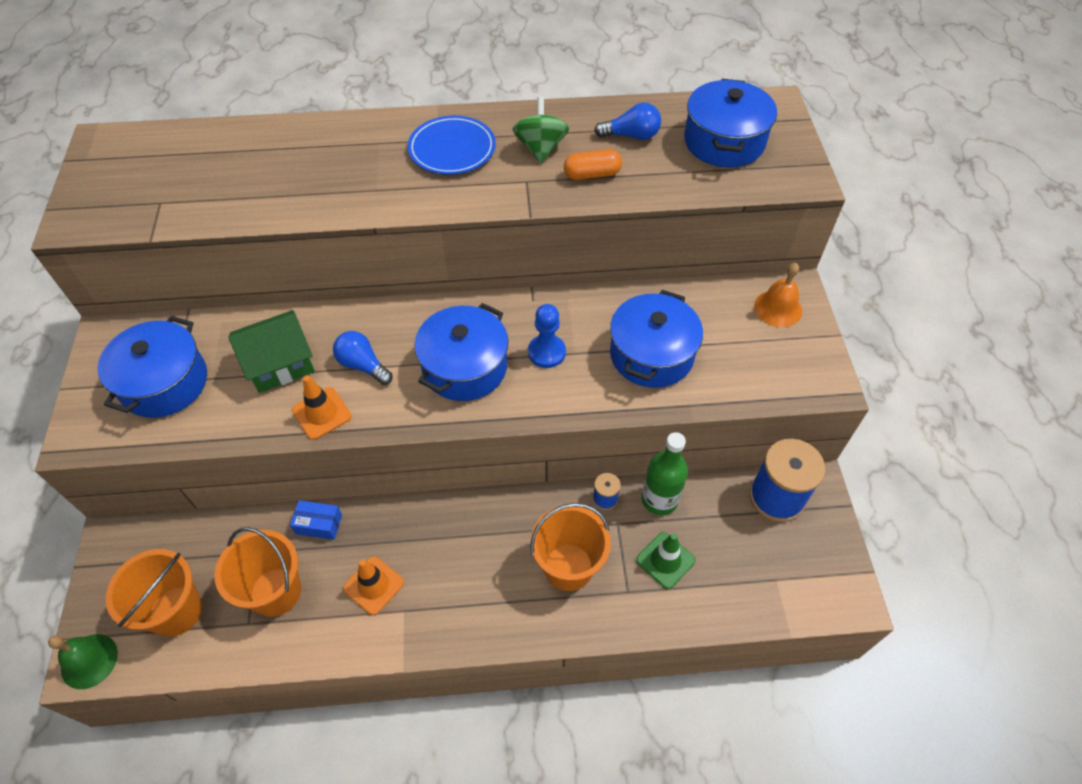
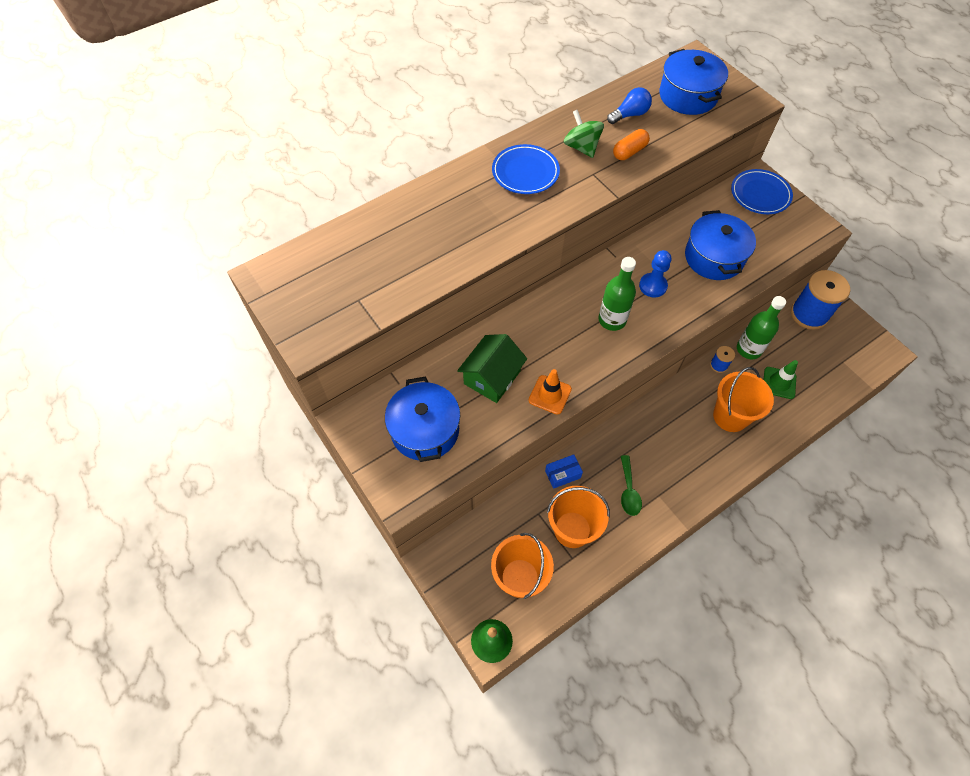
camera: 30 degrees left, 5 degrees up
blue light bulb [333,331,393,385] -> none
orange traffic cone [343,556,404,615] -> green spoon [621,455,642,516]
blue pot [414,303,508,401] -> green bottle [598,257,636,331]
orange bell [754,263,802,327] -> blue plate [731,169,793,214]

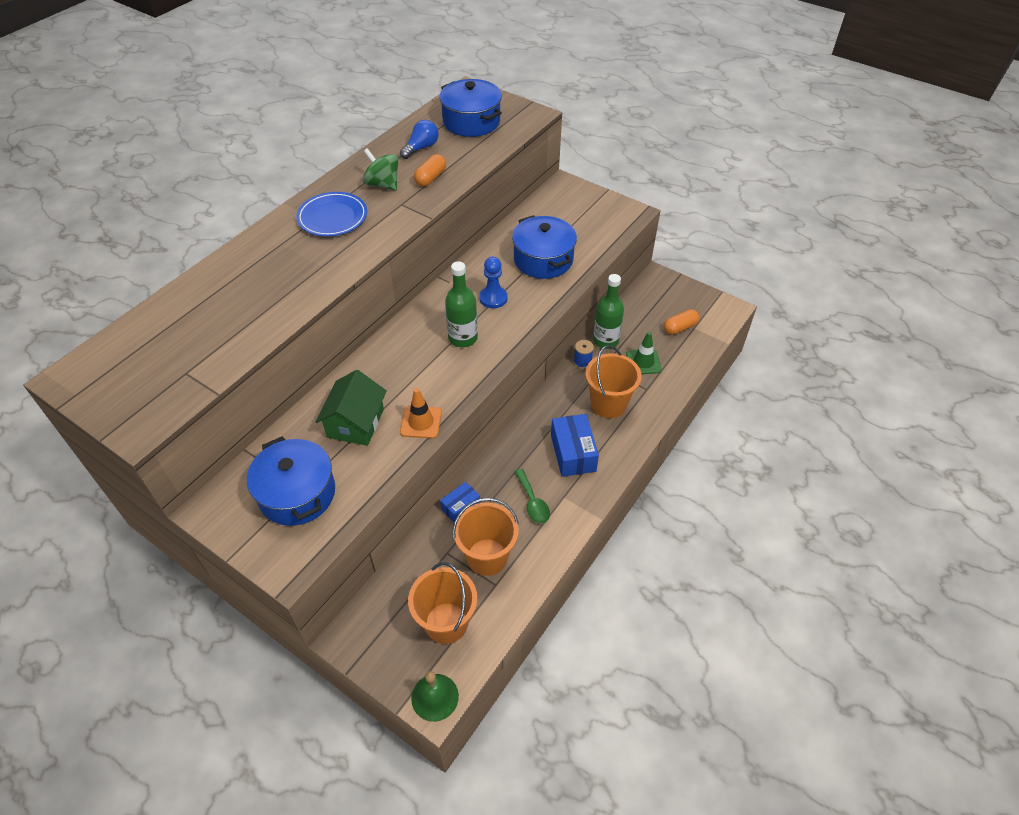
camera: 20 degrees left, 10 degrees down
blue plate [731,169,793,214] -> none
blue spool [791,270,850,330] -> none
none -> blue box [551,414,599,477]
none -> orange capsule [664,309,699,335]

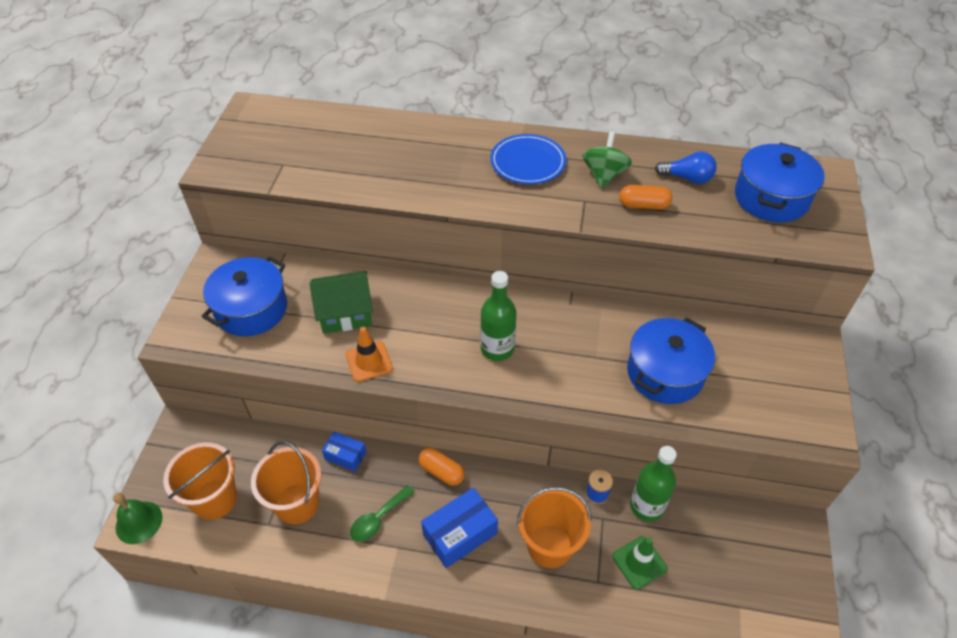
camera: 65 degrees right, 0 degrees up
blue pawn [479,257,508,308] -> none
orange capsule [664,309,699,335] -> orange capsule moved to [419,448,465,486]

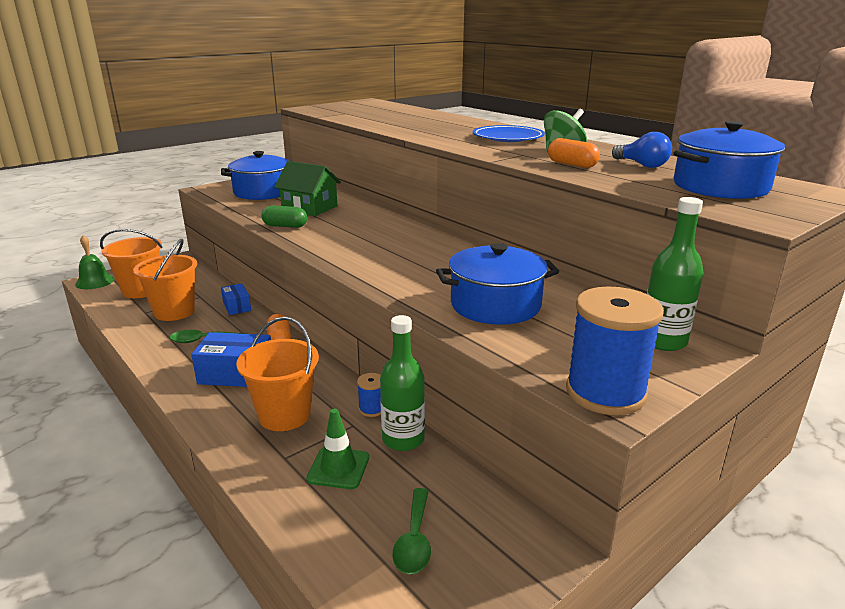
camera: 40 degrees right, 25 degrees down
orange traffic cone [346,327,393,382] -> green capsule [261,205,307,228]
green bottle [480,271,516,361] -> green bottle moved to [647,197,703,351]
none -> green spoon [393,488,431,574]
none -> blue spool [566,286,664,415]

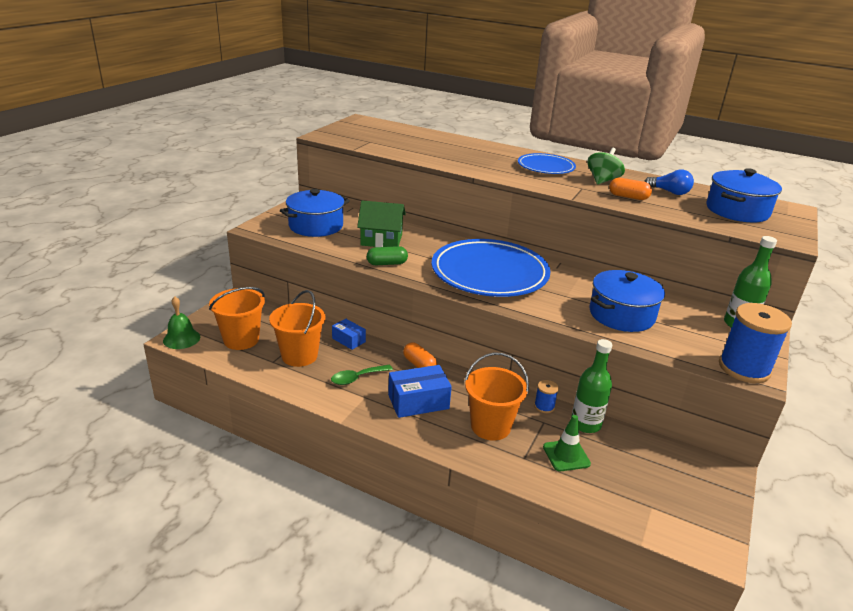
camera: 25 degrees left, 5 degrees up
green spoon [393,488,431,574] -> none
none -> blue plate [431,239,551,297]

